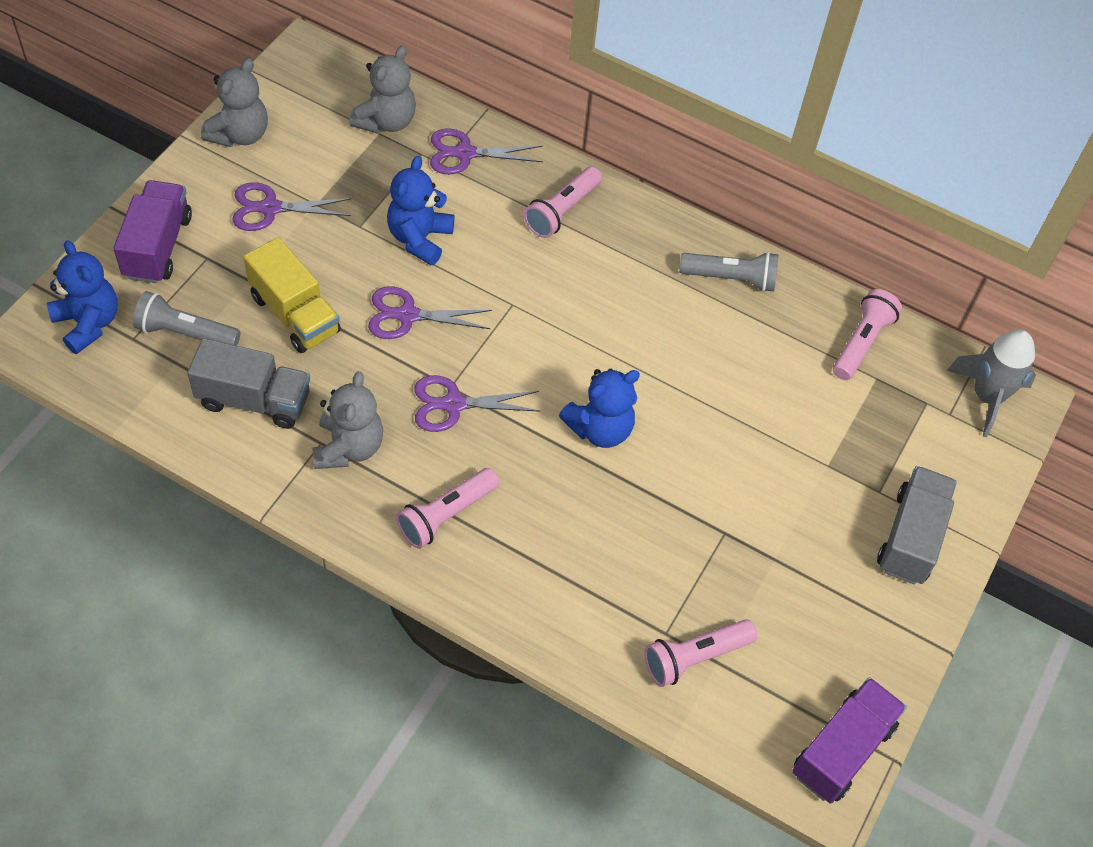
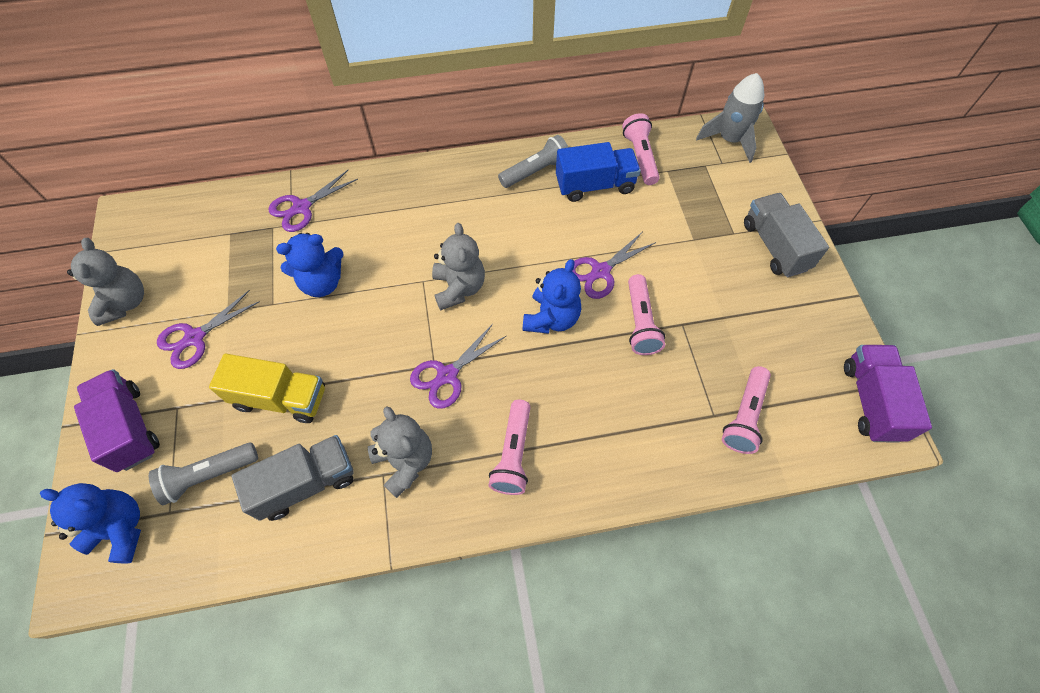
camera: 35 degrees left, 5 degrees up
grey teddy bear [349,46,416,134] -> grey teddy bear moved to [432,223,485,310]
purple scissors [368,286,492,339] -> purple scissors moved to [572,232,656,299]
blue teddy bear [387,156,455,265] -> blue teddy bear turned 90 degrees counterclockwise [276,233,343,297]
pink flashlight [524,166,602,238] -> pink flashlight moved to [628,274,665,355]
none -> blue truck [556,142,641,202]

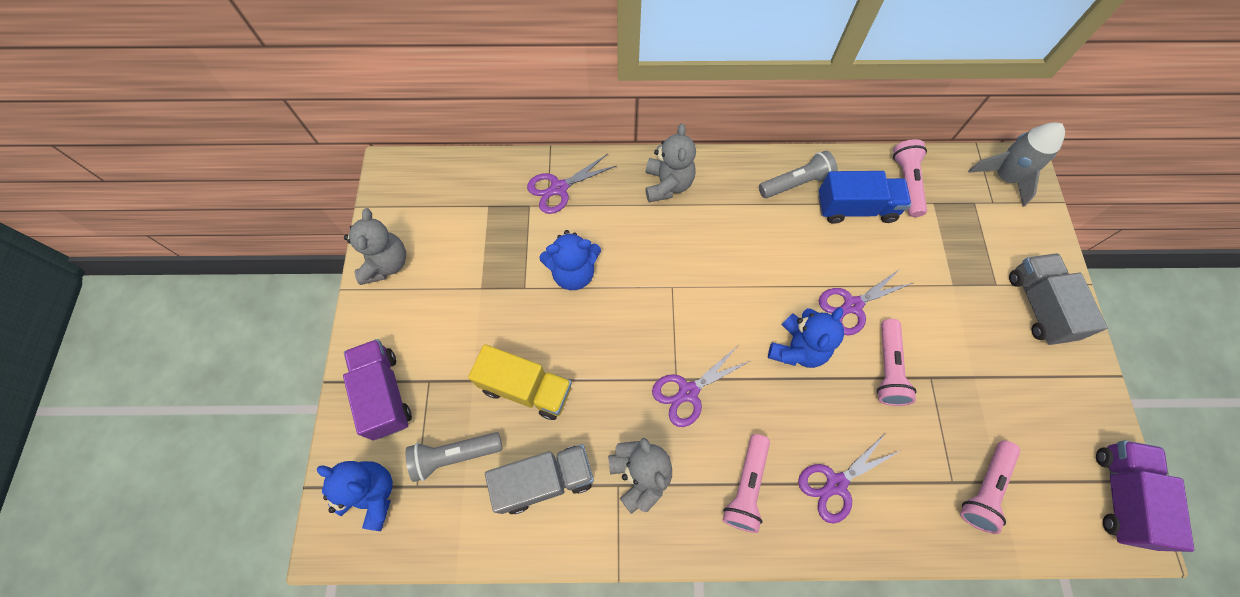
camera: 10 degrees right, 5 degrees up
purple scissors [157,290,260,369] -> purple scissors moved to [798,433,900,523]
grey teddy bear [432,223,485,310] -> grey teddy bear moved to [645,124,696,202]

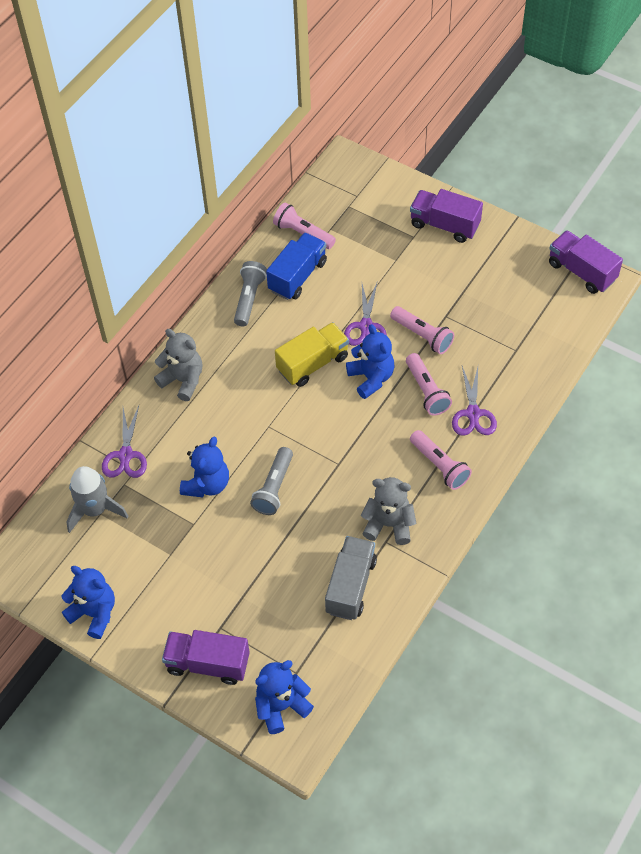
camera: 55 degrees left, 10 degrees down
grey teddy bear [344,208,406,285] -> blue teddy bear [61,566,115,639]
grey flashlight [405,432,503,482] -> grey flashlight moved to [250,447,293,515]
yellow truck [468,344,572,420] -> yellow truck moved to [275,322,349,387]
purple scissors [652,347,750,427] -> none
pink flashlight [960,441,1020,534] -> pink flashlight moved to [406,353,452,416]
grey rocket [968,122,1065,207] -> grey rocket moved to [66,466,128,533]
grey truck [1009,253,1108,345] -> purple truck [410,189,483,243]

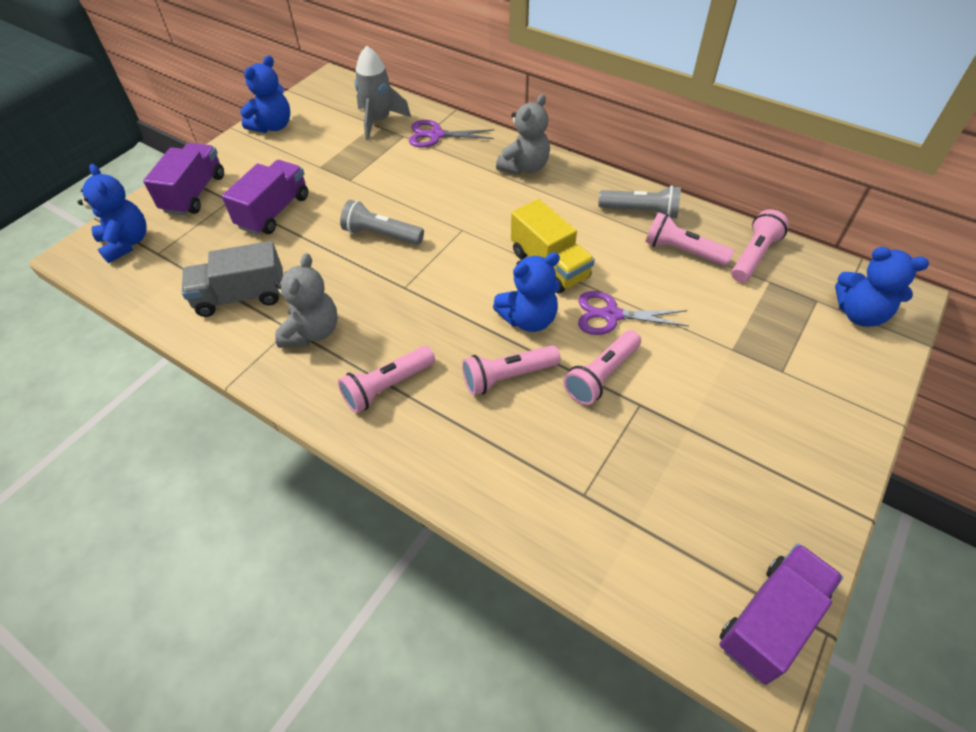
camera: 90 degrees right, 5 degrees down
blue teddy bear [180,437,229,497] -> blue teddy bear moved to [835,247,929,327]
blue truck [266,233,327,300] -> pink flashlight [645,212,734,266]
grey truck [325,536,377,620] -> grey truck turned 150 degrees clockwise [182,241,283,317]
purple truck [410,189,483,243] -> purple truck moved to [222,160,308,235]
purple scissors [452,366,497,436] -> none

